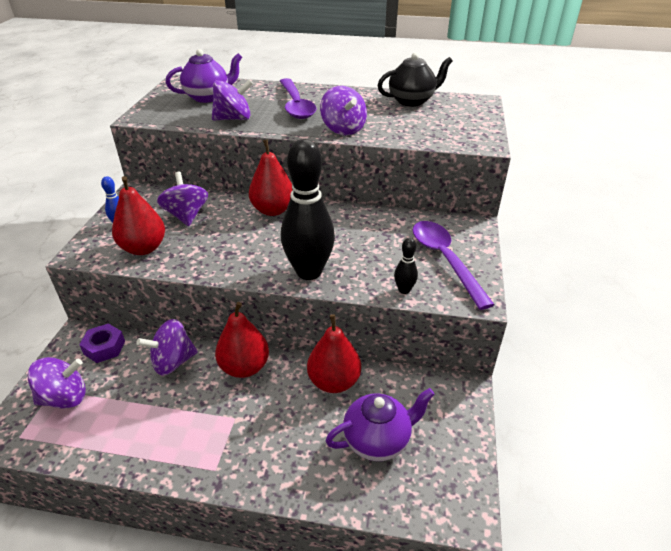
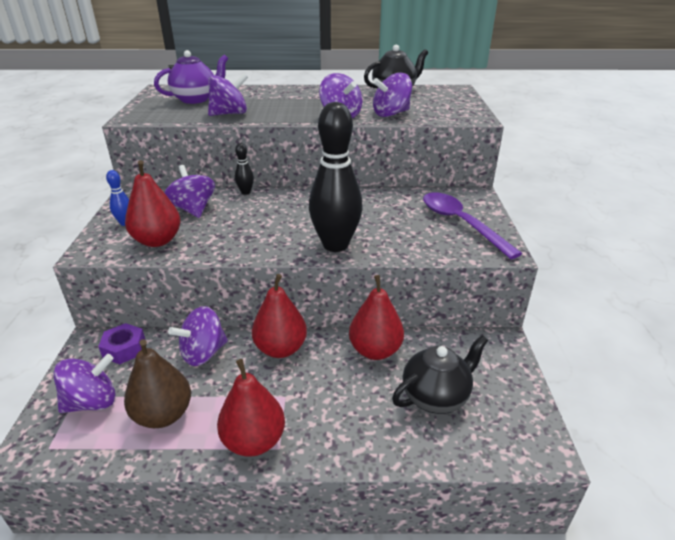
camera: 10 degrees left, 5 degrees down
red pear [249,139,293,216] -> red pear moved to [217,359,285,457]
purple spoon [280,78,316,119] -> none
purple teapot [326,388,435,461] -> black teapot [392,335,488,414]
black bowling pin [394,238,418,294] -> black bowling pin moved to [235,143,254,195]
none -> brown pear [124,339,191,428]
none -> purple spinning top [373,73,412,117]

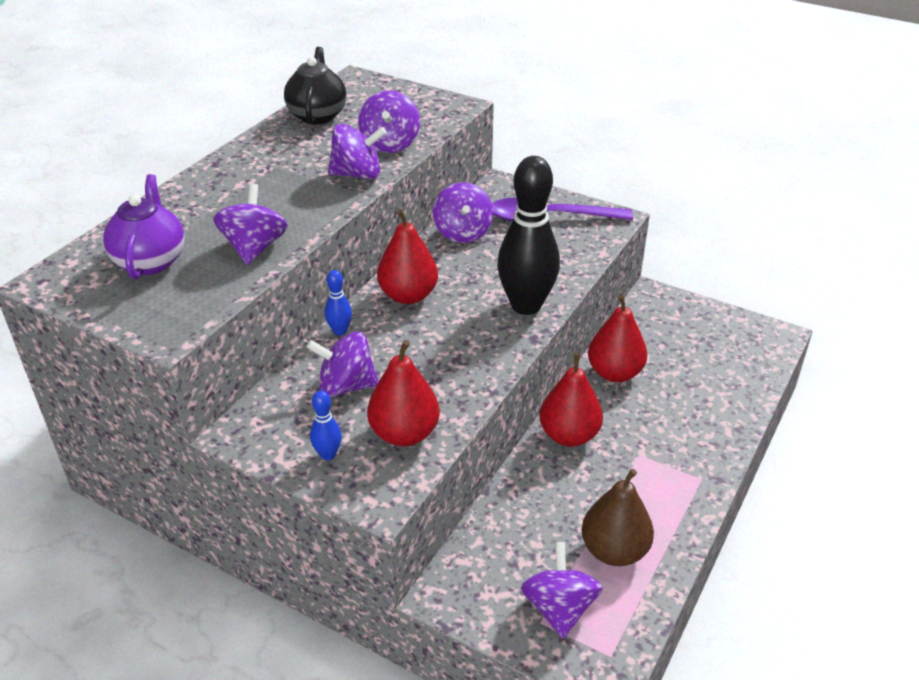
camera: 60 degrees left, 5 degrees up
purple nut [98,323,145,364] -> none
purple spinning top [168,306,228,366] -> purple spinning top moved to [433,182,493,243]
red pear [217,359,285,457] -> red pear moved to [377,209,438,304]
black bowling pin [235,143,254,195] -> blue bowling pin [325,270,352,335]
black teapot [392,335,488,414] -> none

